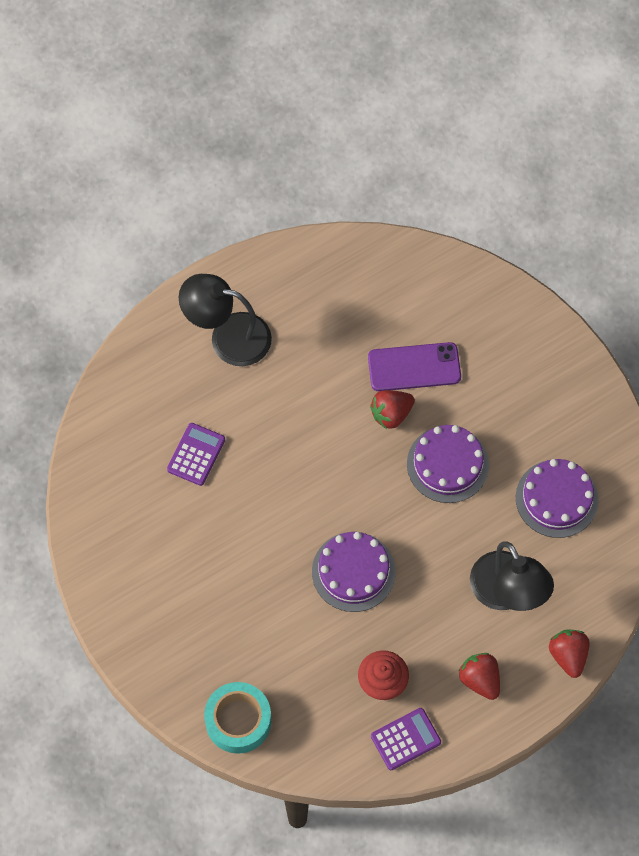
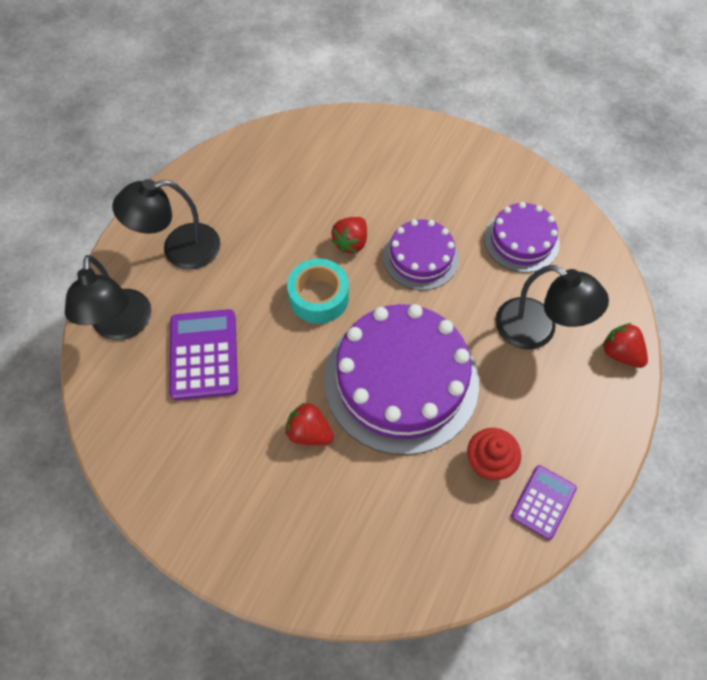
camera: 30 degrees left, 5 degrees down
purple calculator [167,423,225,486] -> purple calculator [169,309,238,400], size x1.63
turquoise tape [204,682,271,754] -> turquoise tape moved to [287,259,349,324]
purple cake [312,532,396,612] -> purple cake [324,304,479,455], size x1.85
purple phone [368,342,461,391] -> none
red strawberry [459,653,500,700] -> red strawberry moved to [285,403,334,445]
none -> black lamp [65,255,152,340]

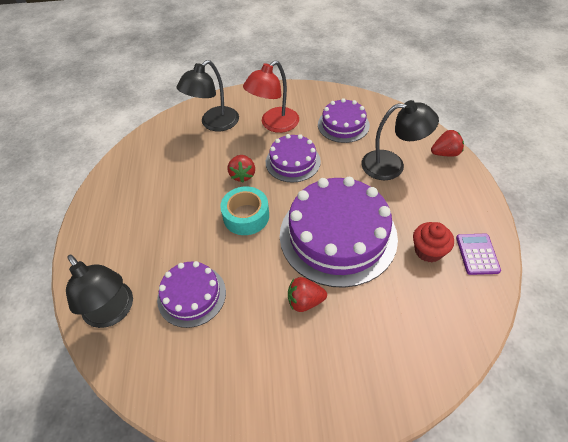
camera: 30 degrees left, 10 degrees down
black lamp [112,179,220,270] -> black lamp moved to [177,60,239,131]
purple calculator [169,309,238,400] -> purple cake [157,261,226,328]
red strawberry [602,323,648,368] -> red strawberry turned 150 degrees clockwise [431,130,464,156]
none -> red lamp [243,60,299,133]

